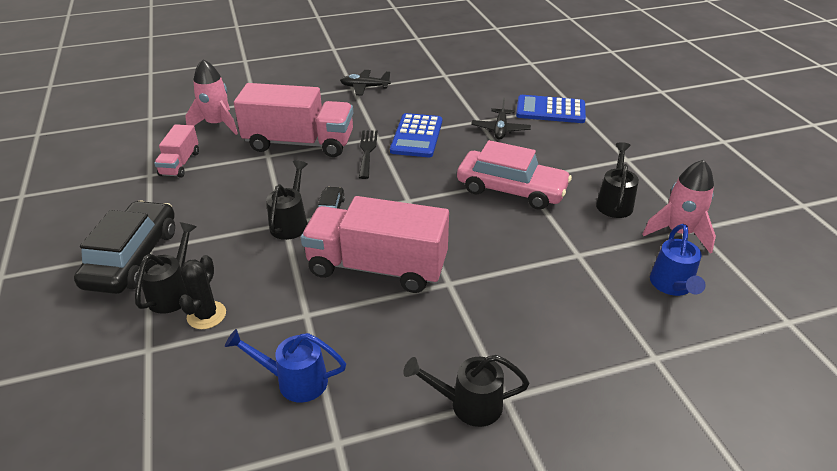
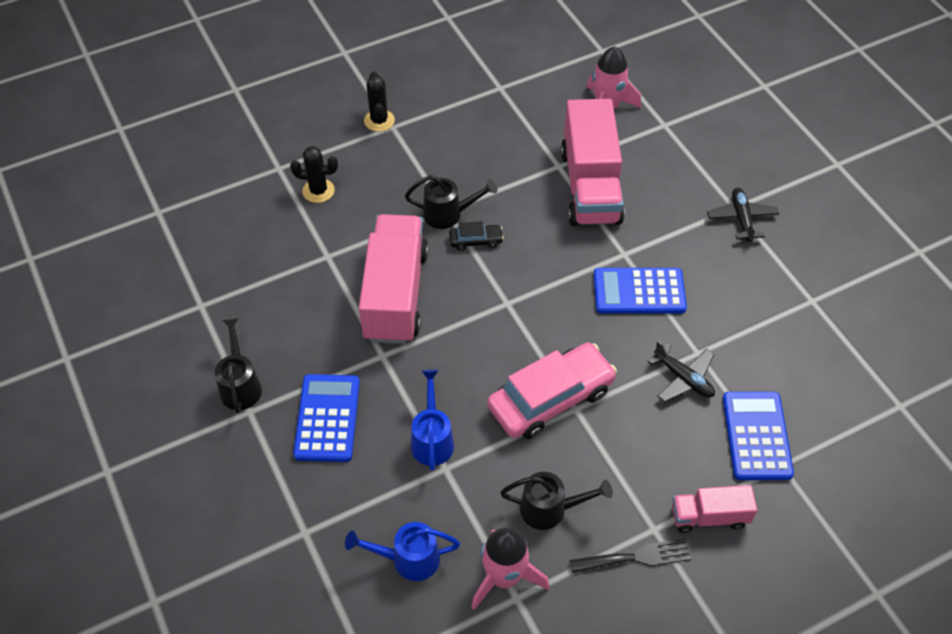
camera: 80 degrees right, 15 degrees up
black car [74,201,175,294] -> black cactus [364,72,395,132]
black watering can [135,222,197,314] -> none
pink truck [154,124,199,178] -> pink truck moved to [672,485,757,533]
blue watering can [225,329,346,403] -> blue watering can moved to [411,369,454,471]
black fork [359,131,378,179] -> black fork moved to [569,538,692,573]
pink car [457,140,572,210] -> pink car turned 135 degrees counterclockwise [487,342,617,439]
black plane [471,98,531,140] -> black plane turned 135 degrees counterclockwise [648,341,715,402]
none -> blue calculator [293,374,360,462]

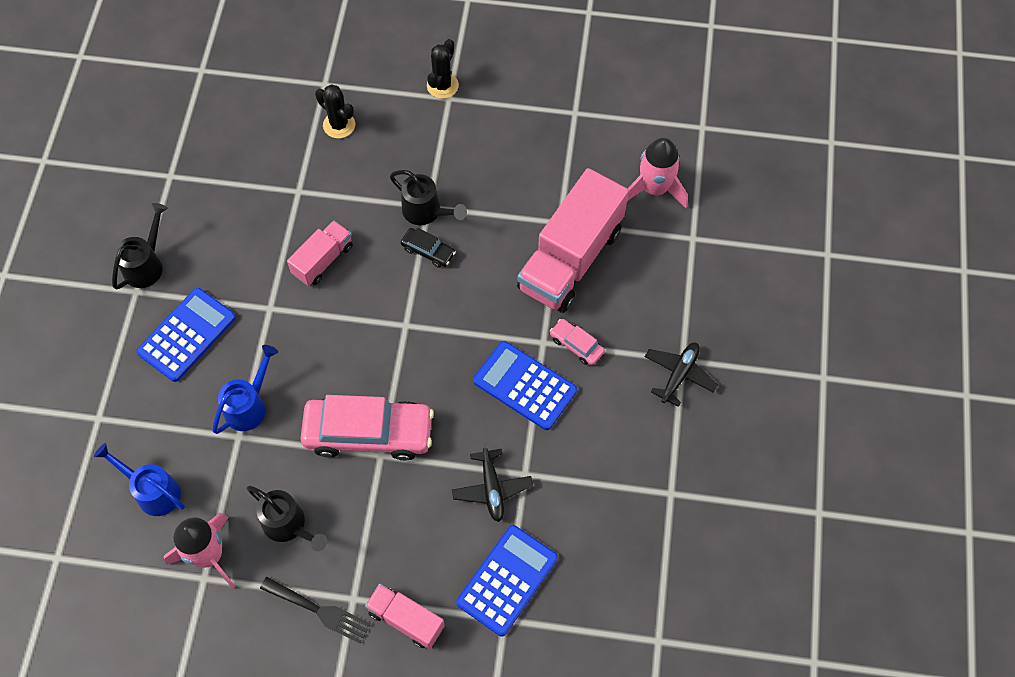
camera: 35 degrees right, 10 degrees up
pink truck [359,214,428,344] -> pink truck [287,220,353,286], size x0.51
none -> pink car [550,319,605,365]

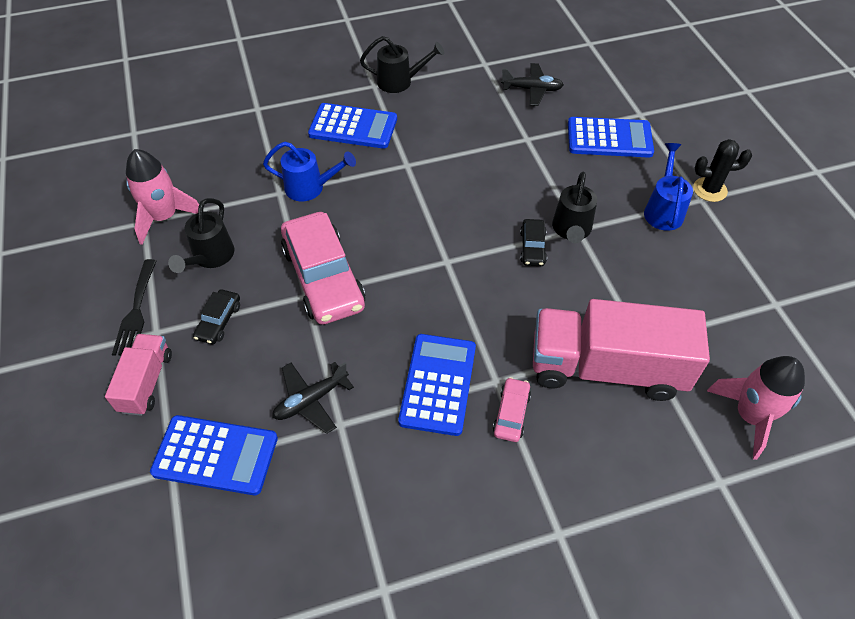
camera: 65 degrees right, 10 degrees down
blue watering can [94,443,185,516] -> blue watering can moved to [644,143,693,231]
pink truck [287,220,353,286] -> none
black cactus [315,84,355,138] -> blue calculator [568,117,654,158]
black plane [645,342,718,407] -> black plane moved to [501,63,564,106]
none -> black car [193,289,240,344]

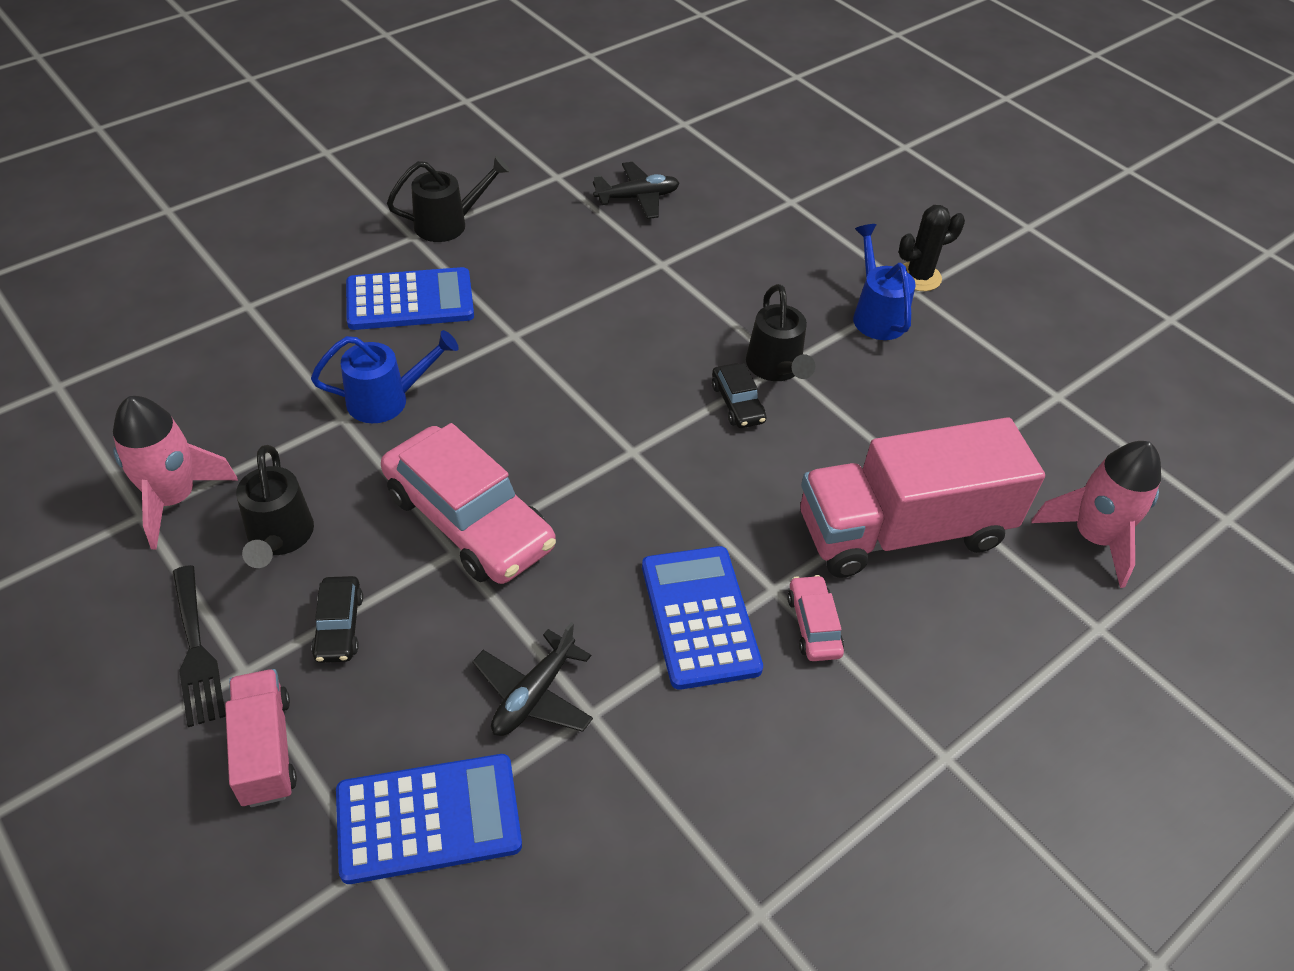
camera: 25 degrees left, 5 degrees down
blue calculator [568,117,654,158] -> none

